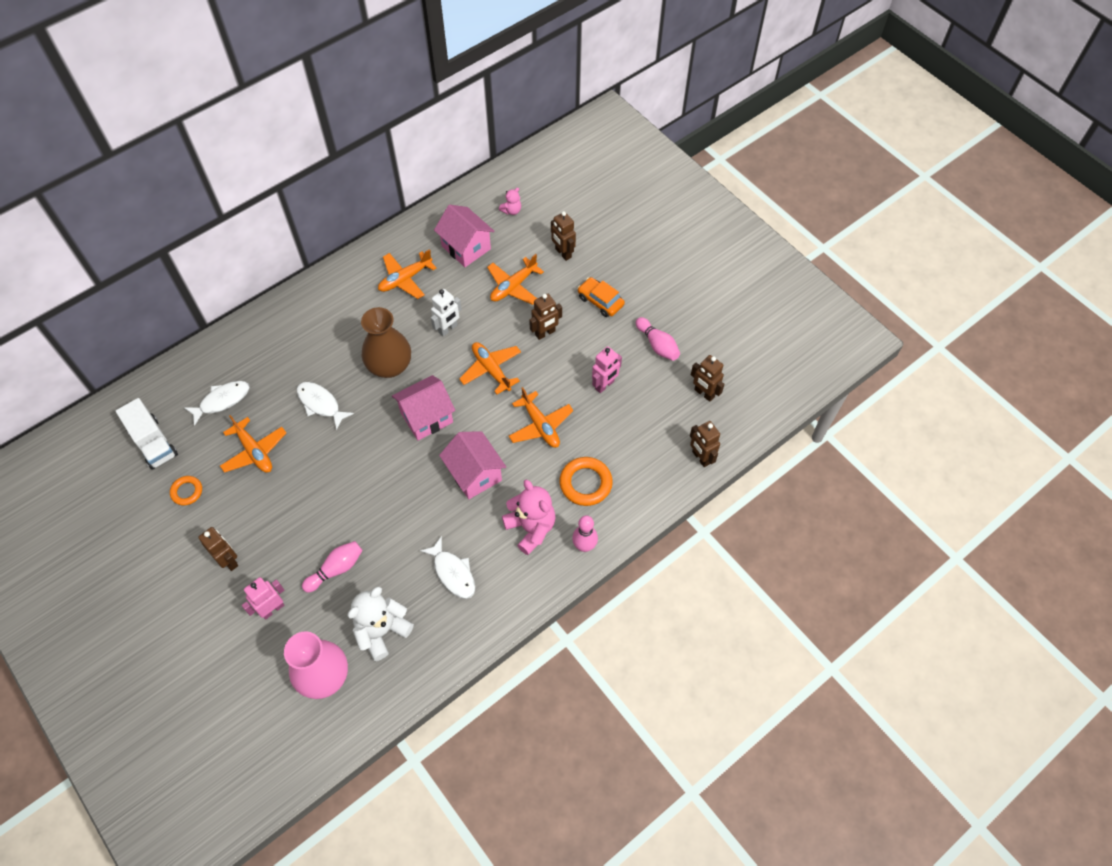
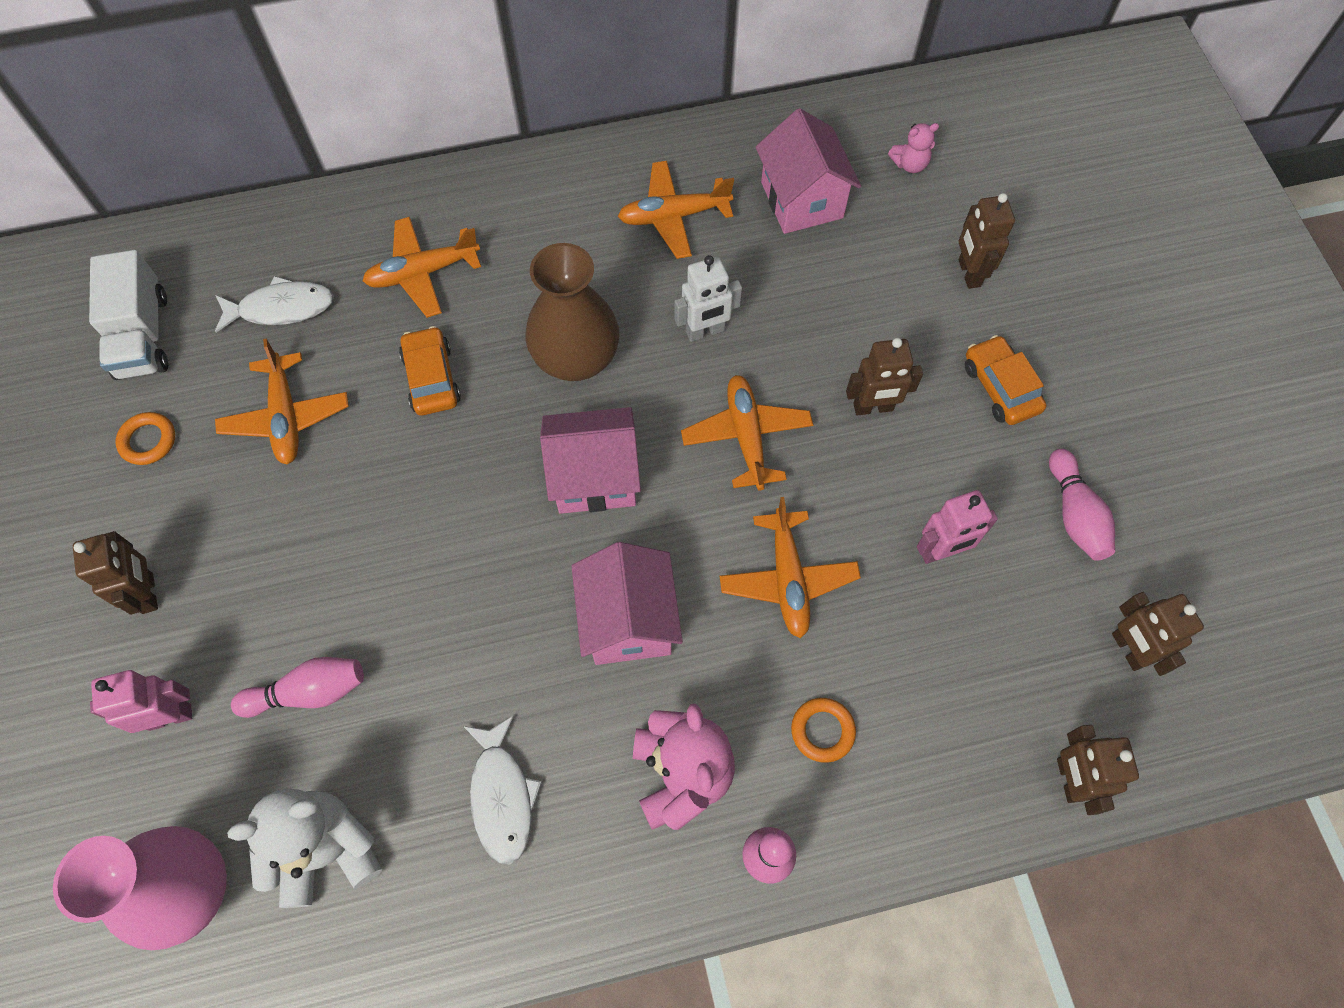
camera: 25 degrees right, 5 degrees up
white fish [297,382,354,430] -> orange car [399,326,461,416]
orange plane [487,254,544,305] -> orange plane moved to [363,217,481,318]
orange ring [559,457,613,506] -> orange ring [791,698,856,763], size x0.60

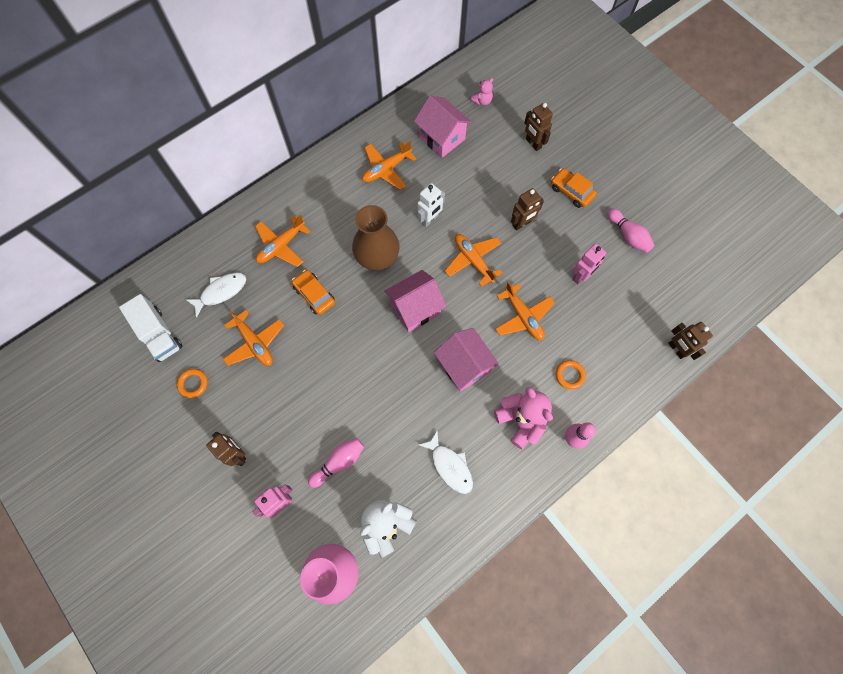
camera: 25 degrees left, 5 degrees up
brown robot [1112,592,1204,676] -> none

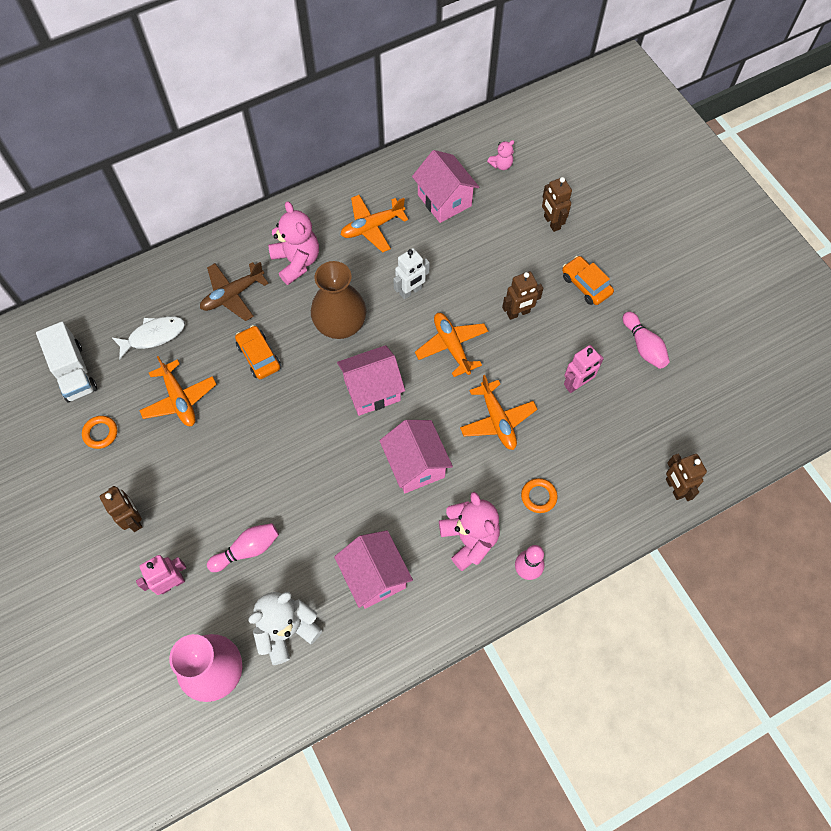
camera: 10 degrees right, 5 degrees down
orange plane [255,214,311,267] -> brown plane [200,262,269,321]
white fish [419,430,473,494] -> pink house [334,530,413,609]
none -> pink teddy bear [268,201,319,285]

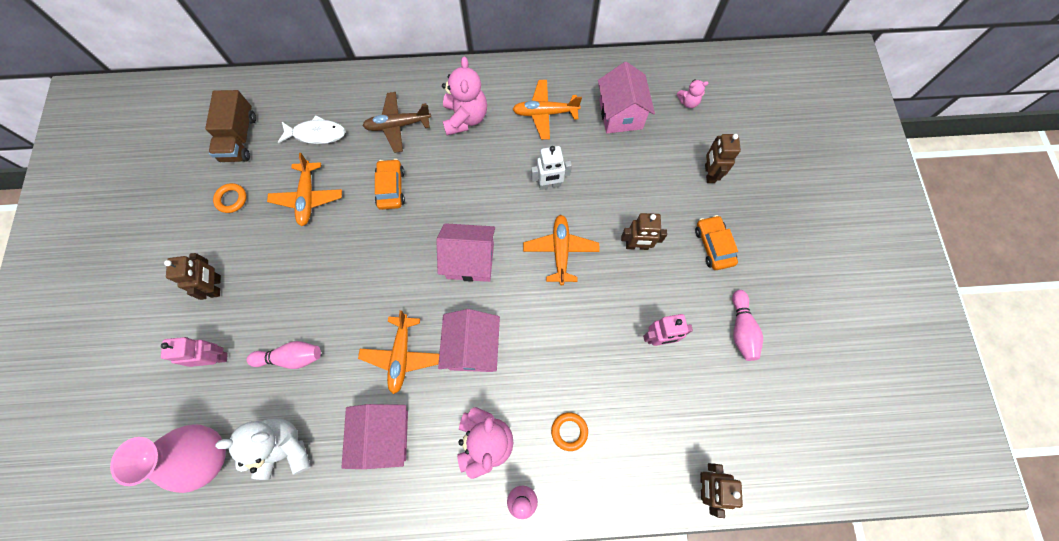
camera: 25 degrees right, 5 degrees up
white truck [36,322,97,402] -> brown truck [205,90,256,162]
brown vase [311,261,366,339] -> none
orange plane [460,375,537,450] -> orange plane moved to [358,310,439,394]

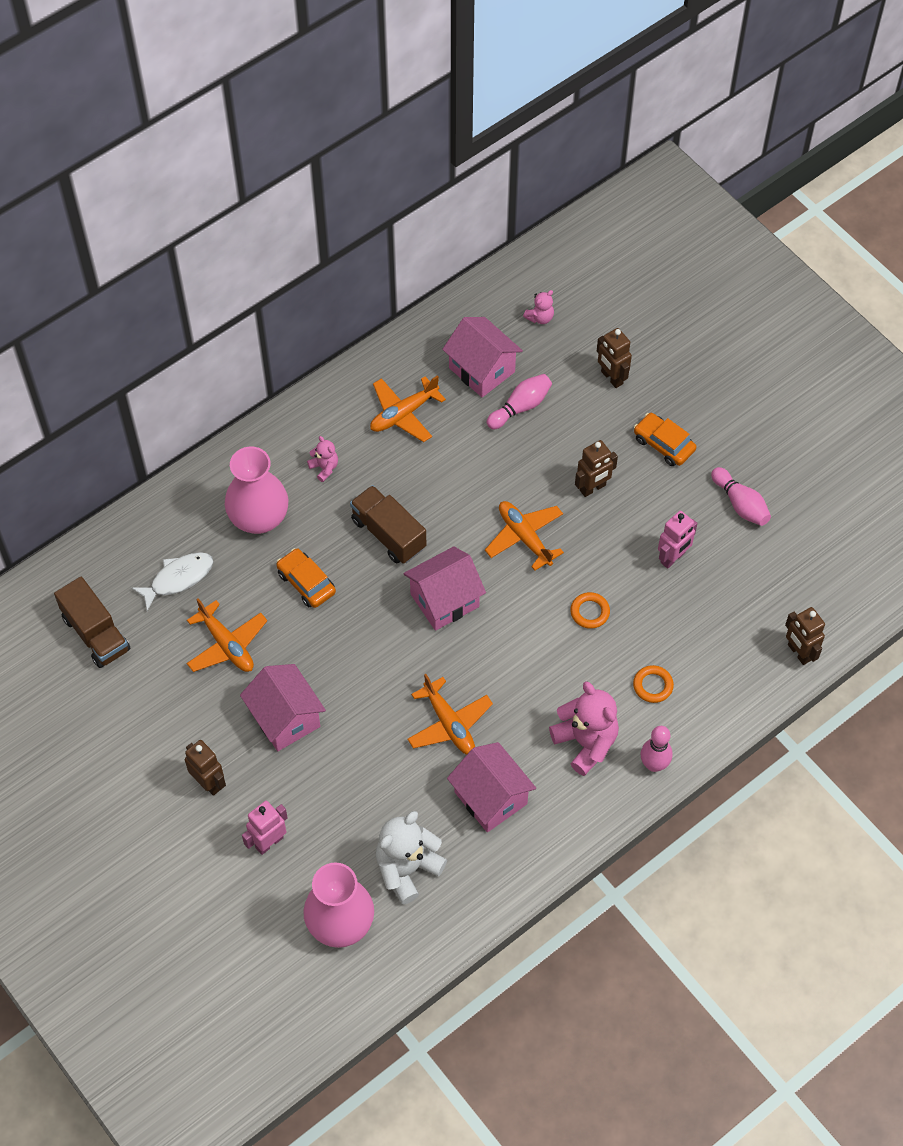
camera: 35 degrees left, 10 degrees down
orange ring [213,183,247,213] -> orange ring moved to [570,592,610,629]
pink bowling pin [246,341,321,369] -> pink bowling pin moved to [487,374,552,429]
brown plane [363,92,431,153] -> pink vase [225,447,288,534]
pink house [438,309,500,372] -> pink house moved to [240,664,326,751]
pink teddy bear [442,57,487,135] -> pink teddy bear [307,436,338,482], size x0.50
white robot [531,146,572,190] -> none
none -> brown truck [350,485,426,564]

